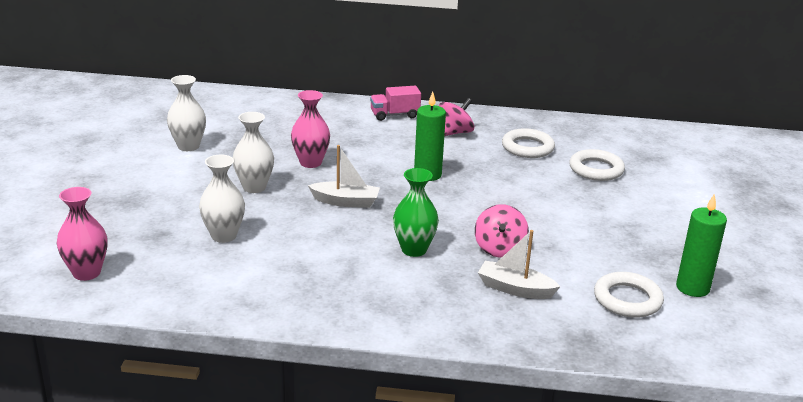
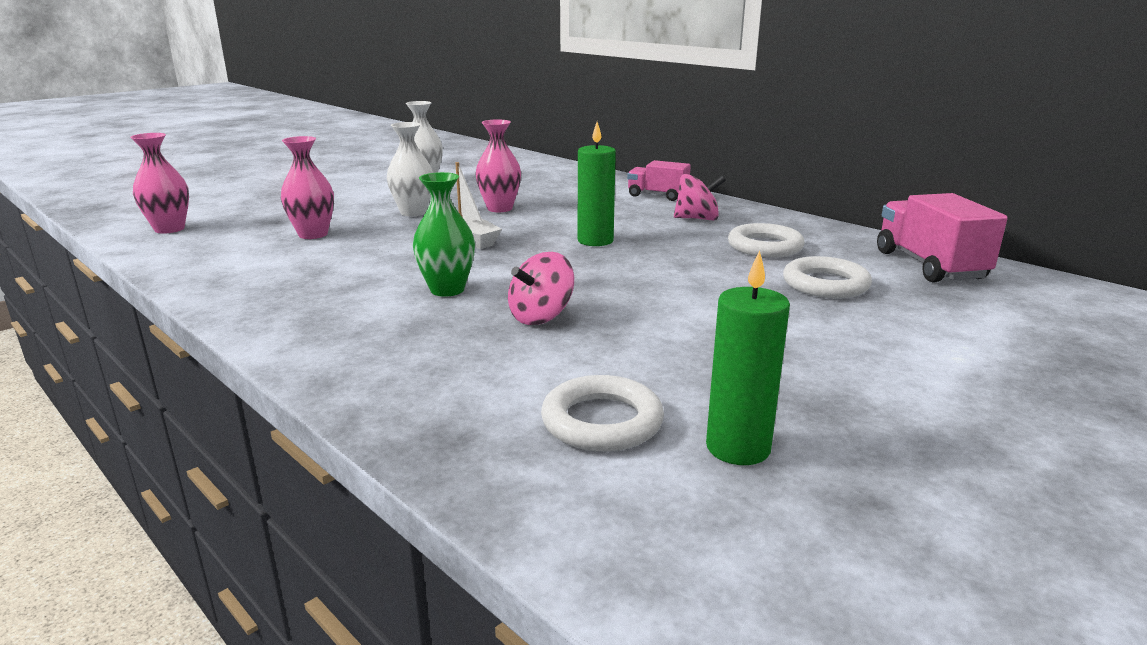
camera: 40 degrees right, 5 degrees down
white vase [199,155,245,243] -> pink vase [281,136,334,239]
white boat [478,230,561,299] -> none
none -> pink truck [877,193,1008,283]

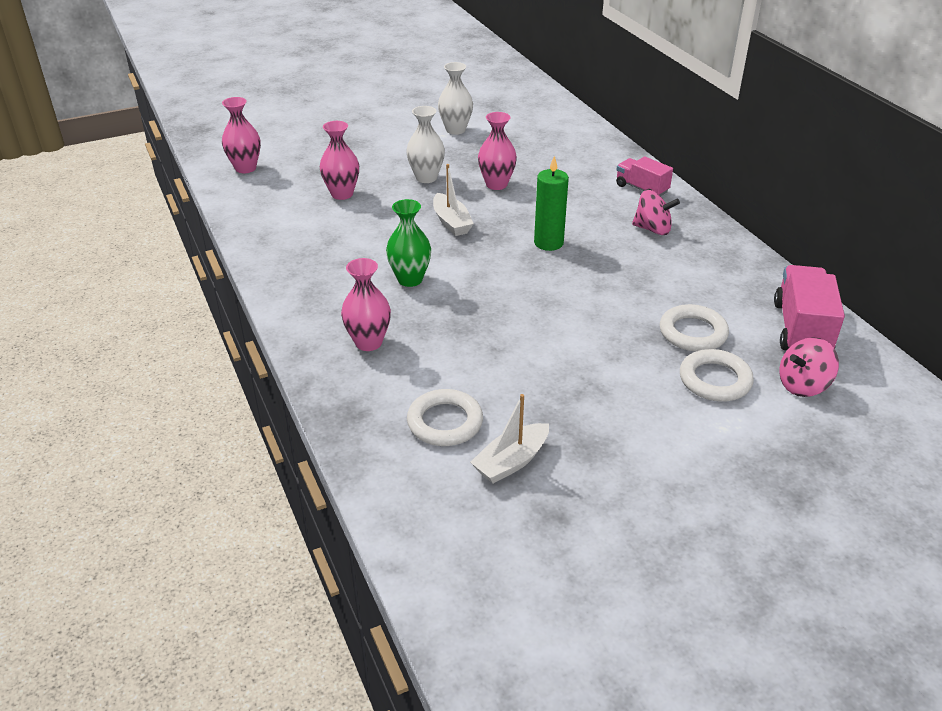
camera: 20 degrees right, 15 degrees up
pink spinning top [508,252,574,325] -> pink spinning top moved to [779,337,839,397]
green candle [706,250,790,465] -> white boat [470,394,549,483]
white ring [728,223,805,258] -> white ring moved to [680,349,754,402]
none -> pink vase [341,258,391,351]

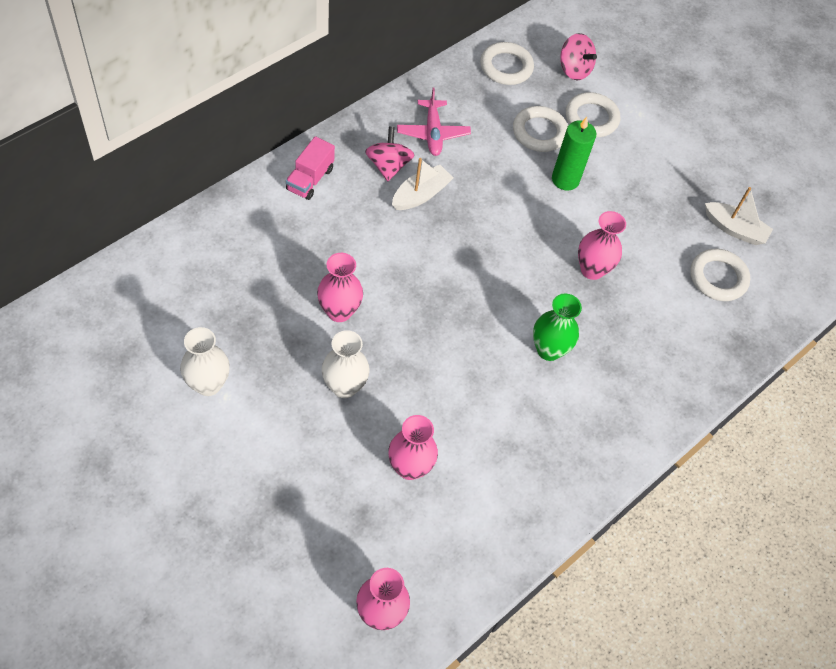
camera: 115 degrees left, 20 degrees up
pink vase [341,258,391,351] -> pink vase moved to [578,211,626,280]
white boat [433,164,474,236] -> white boat moved to [392,158,453,210]
green candle [534,155,569,251] -> green candle moved to [552,117,596,190]
pink truck [774,265,845,351] -> white ring [480,42,534,85]
none -> pink plane [397,87,471,156]

